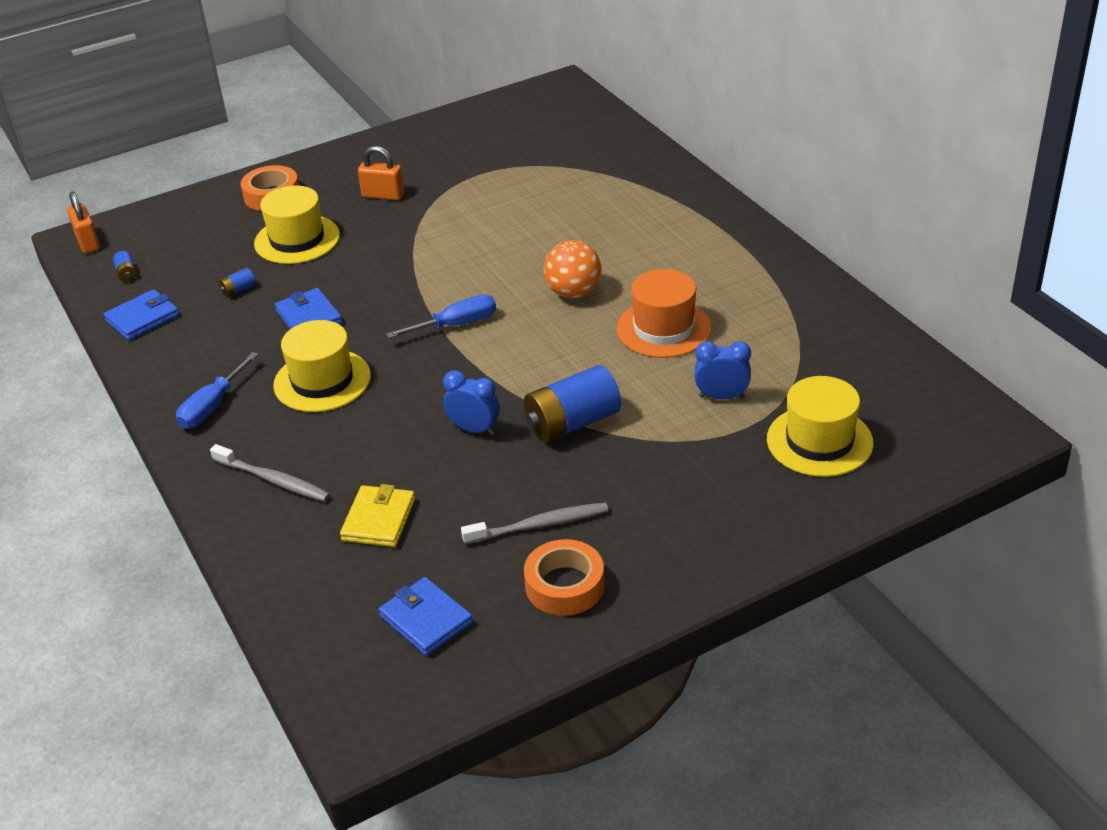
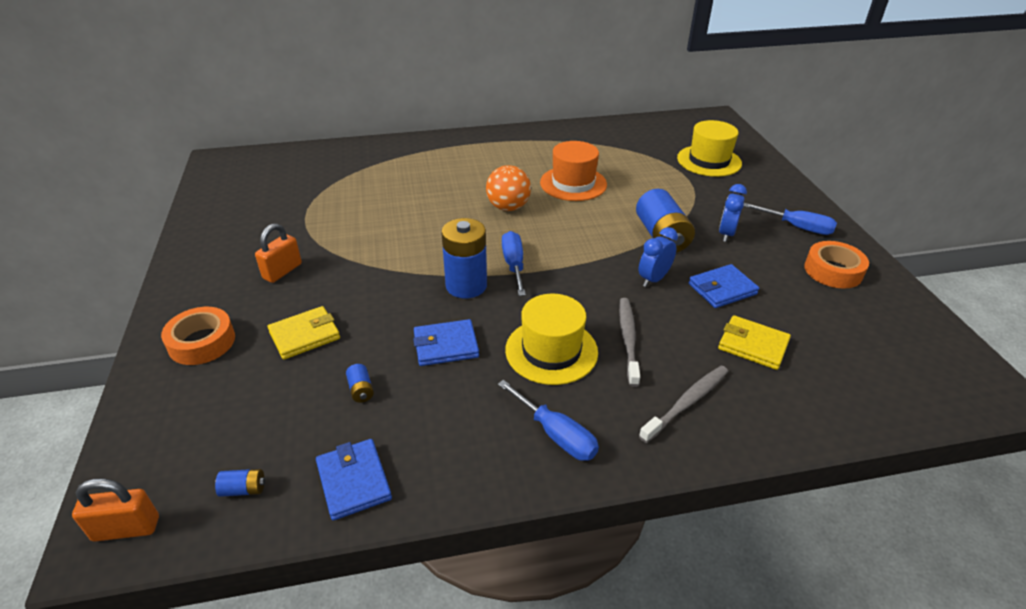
camera: 75 degrees left, 0 degrees up
yellow hat [254,186,340,264] -> yellow wallet [268,306,340,360]
blue wallet [378,577,473,656] -> blue wallet moved to [689,264,759,308]
grey toothbrush [461,502,609,544] -> grey toothbrush moved to [619,298,640,387]
blue clock [695,341,751,400] -> blue clock moved to [719,184,747,242]
none -> blue battery [441,218,487,298]
none -> blue screwdriver [744,203,837,235]

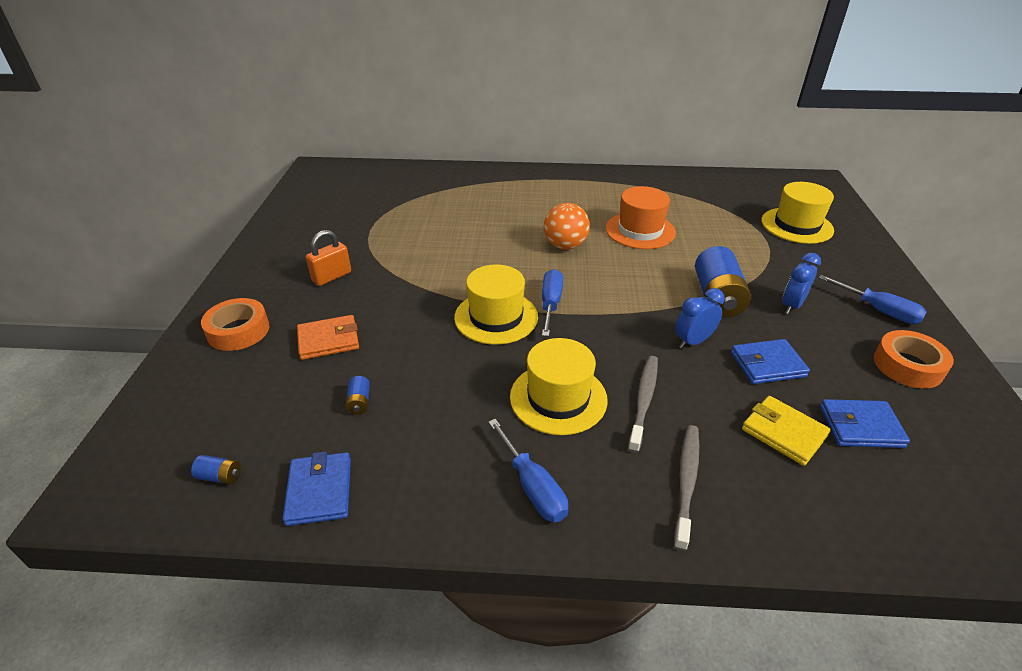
camera: 15 degrees right, 0 degrees up
orange padlock [72,478,159,542] -> none
yellow wallet [268,306,340,360] -> orange wallet [297,315,359,360]
blue wallet [413,319,479,366] -> blue wallet moved to [820,399,910,448]
blue battery [441,218,487,298] -> yellow hat [454,265,538,345]
grey toothbrush [639,366,728,443] -> grey toothbrush turned 45 degrees counterclockwise [674,425,699,551]

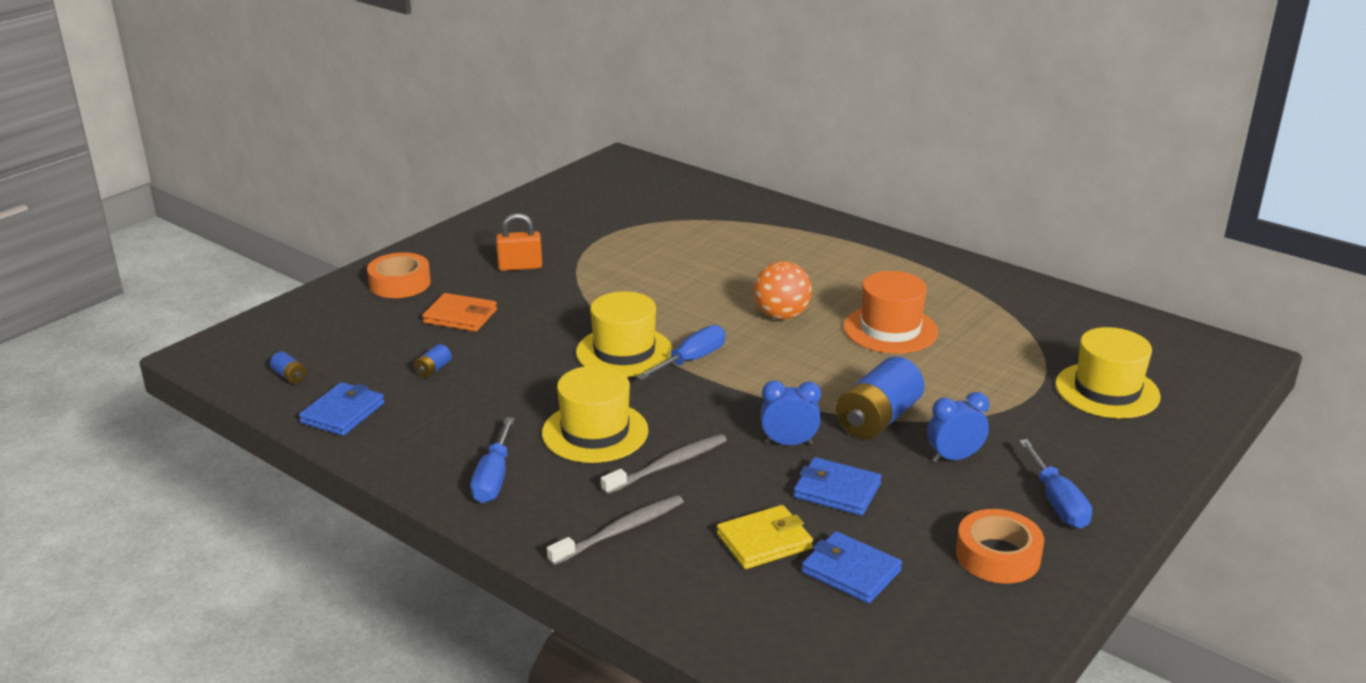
camera: 35 degrees right, 10 degrees down
yellow wallet [742,396,831,466] -> yellow wallet turned 75 degrees clockwise [717,505,813,569]

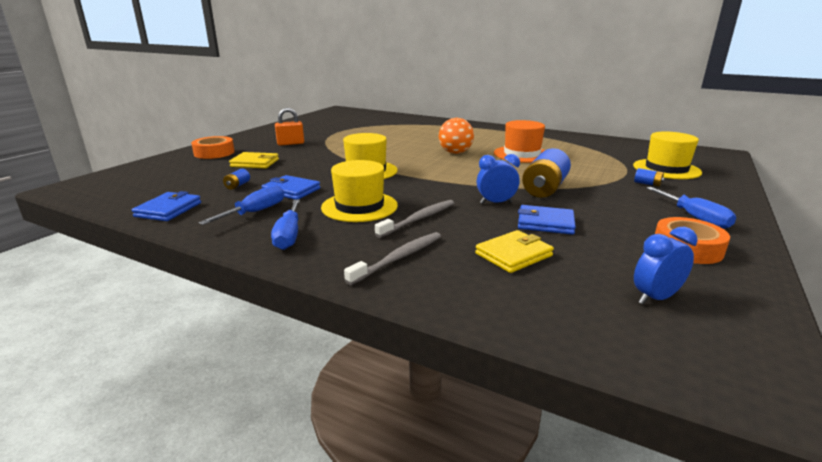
camera: 10 degrees left, 5 degrees down
blue battery [270,352,307,384] -> blue battery moved to [634,168,664,187]
orange wallet [422,293,497,332] -> yellow wallet [229,152,279,168]
blue screwdriver [636,325,726,380] -> blue screwdriver moved to [198,185,284,225]
blue wallet [802,531,902,604] -> blue wallet moved to [261,175,320,200]
blue clock [927,392,989,463] -> blue clock moved to [634,227,698,304]

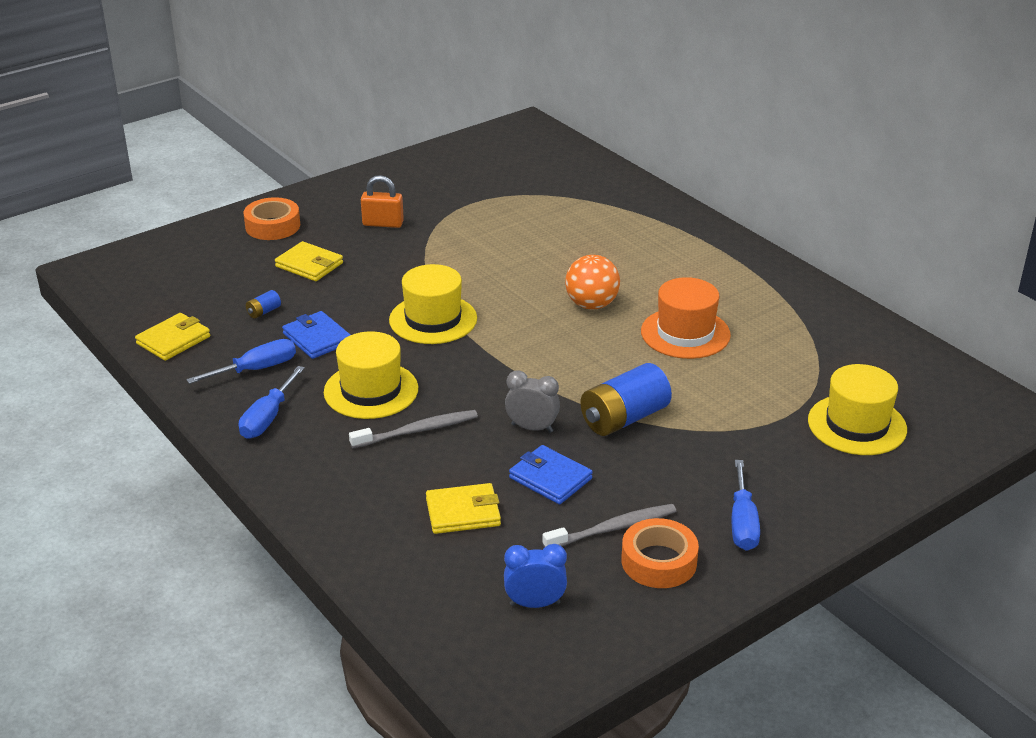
camera: 25 degrees right, 10 degrees up
blue wallet [132,191,201,221] -> yellow wallet [135,313,210,361]
grey toothbrush [344,232,441,285] -> grey toothbrush moved to [542,504,676,548]
blue clock [477,154,520,204] -> grey clock [505,370,560,433]
blue battery [634,168,664,187] -> none

